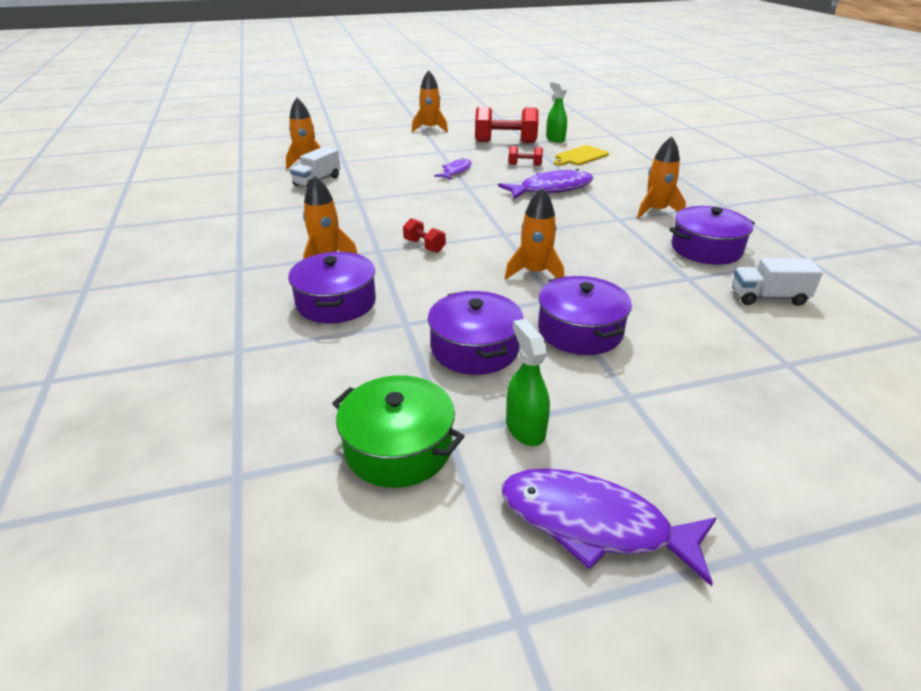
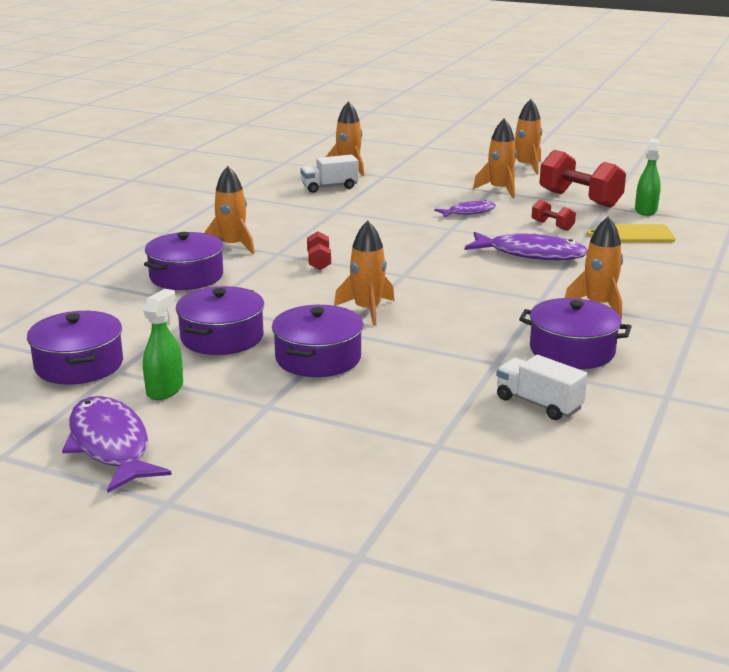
camera: 40 degrees right, 10 degrees down
green pot [332,375,464,488] -> purple pot [27,311,123,385]
none -> orange rocket [473,118,517,199]

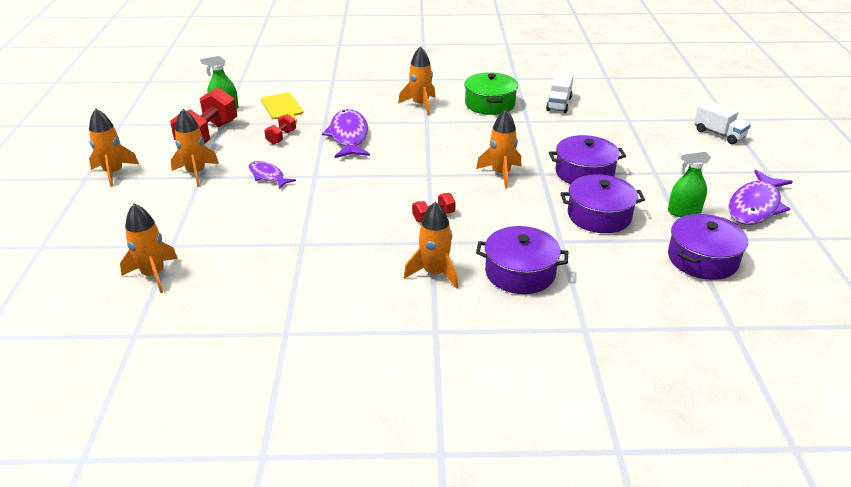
camera: 115 degrees left, 10 degrees up
white truck [300,155,358,193] -> white truck moved to [694,100,751,144]
purple pot [519,298,632,369] -> green pot [464,72,518,115]

